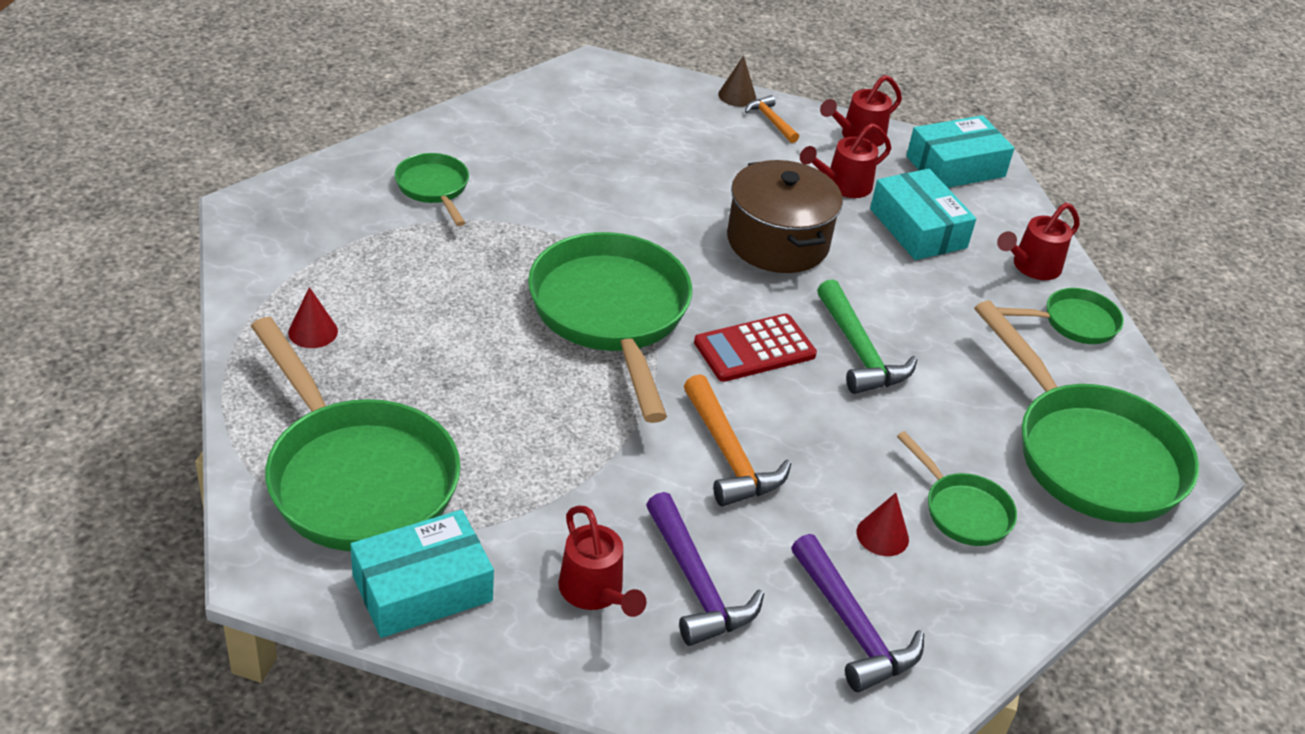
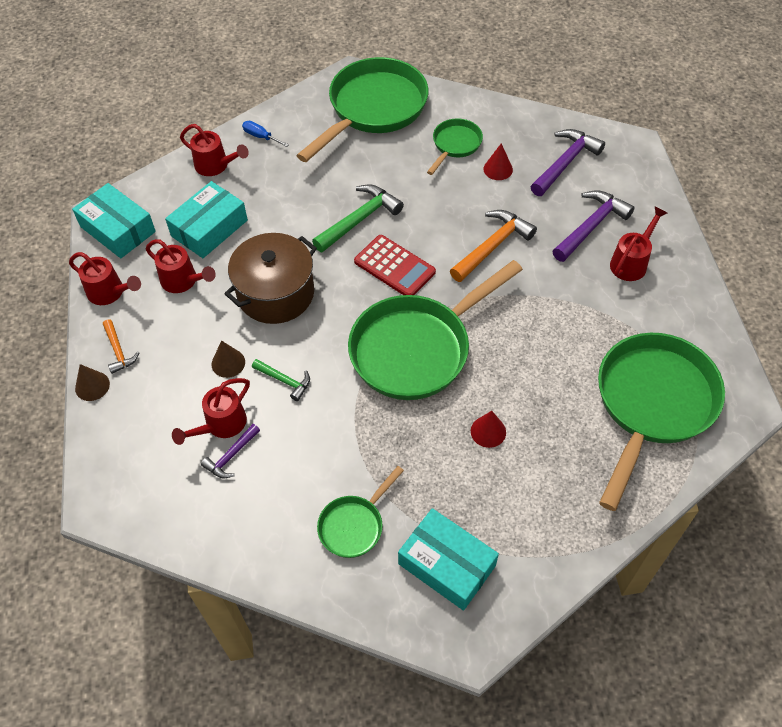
camera: 110 degrees left, 15 degrees up
red cone [288,287,338,348] -> red cone moved to [471,411,506,448]
turquoise box [350,509,494,638] -> turquoise box moved to [398,508,499,611]
orange hammer [745,95,799,143] -> orange hammer turned 60 degrees counterclockwise [103,319,139,374]
green pan [997,288,1124,344] -> blue screwdriver [242,121,289,147]
none -> red watering can [172,378,250,445]
none -> purple hammer [201,424,260,478]
none -> brown cone [212,340,245,378]
none -> green hammer [252,359,310,401]

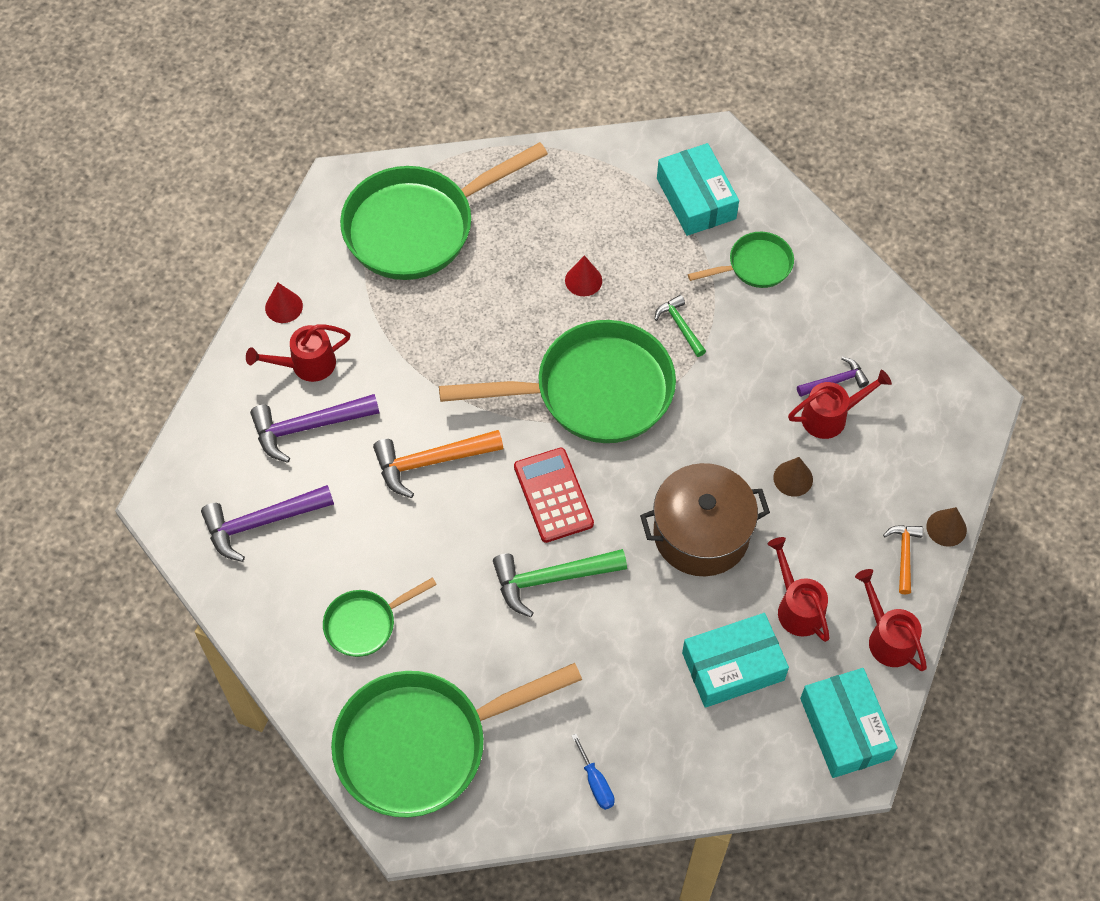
camera: 150 degrees left, 5 degrees up
red watering can [180,124,249,176] -> none
green hammer [252,359,310,401] -> green hammer moved to [654,295,706,357]
red cone [483,143,513,180] -> red cone moved to [265,283,303,323]

